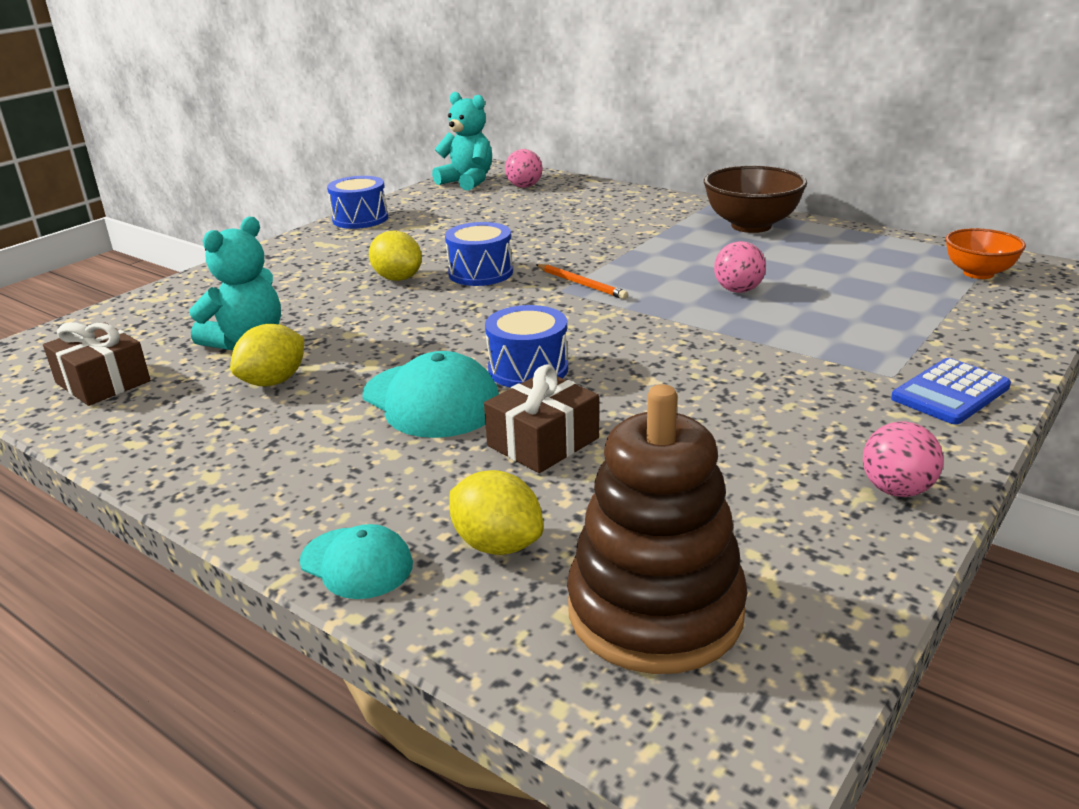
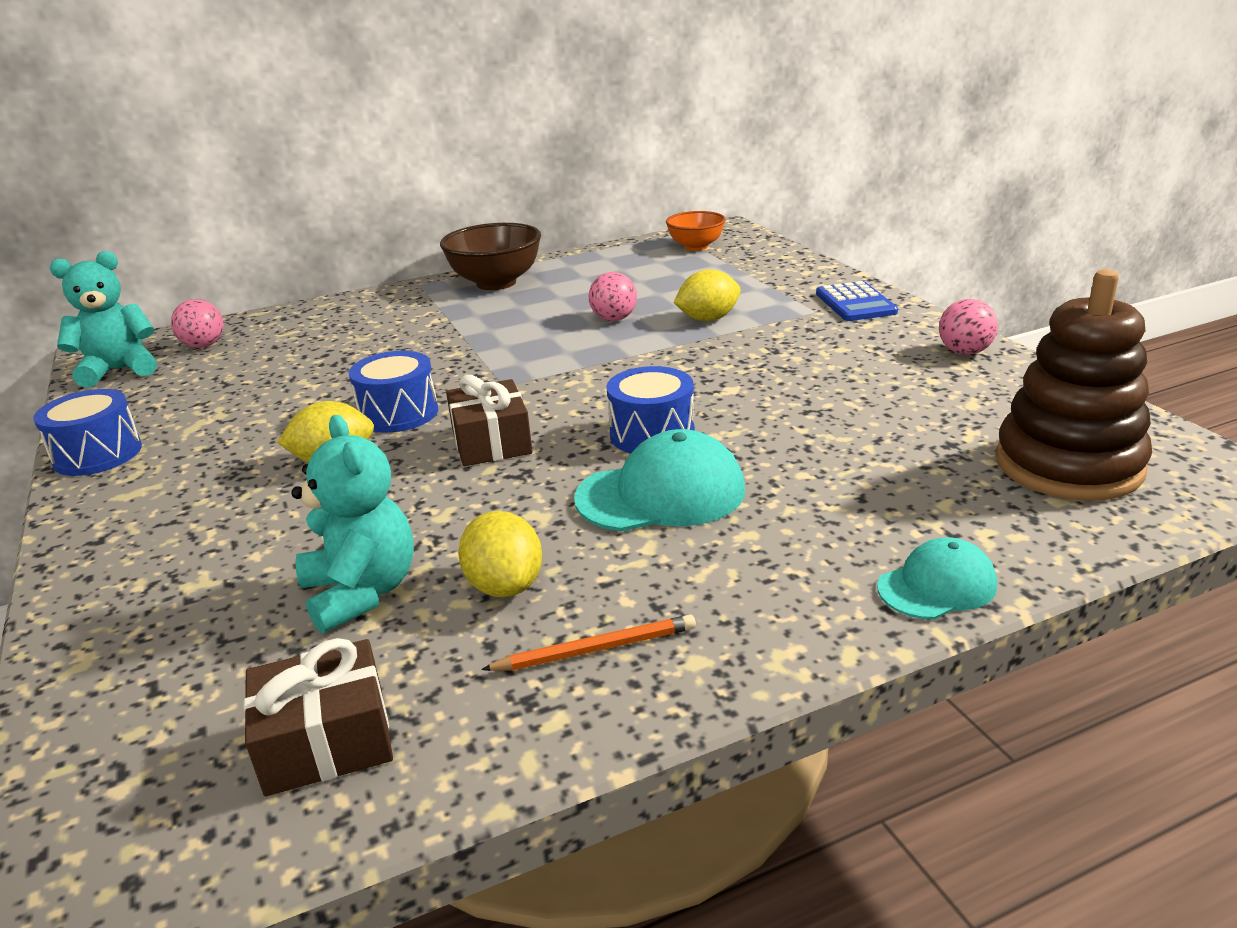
camera: 60 degrees left, 0 degrees up
yellow lemon [449,470,543,555] -> yellow lemon moved to [674,269,741,321]
brown gift [484,364,599,473] -> brown gift moved to [446,375,533,466]
orange pencil [536,264,628,299] -> orange pencil moved to [481,615,696,671]

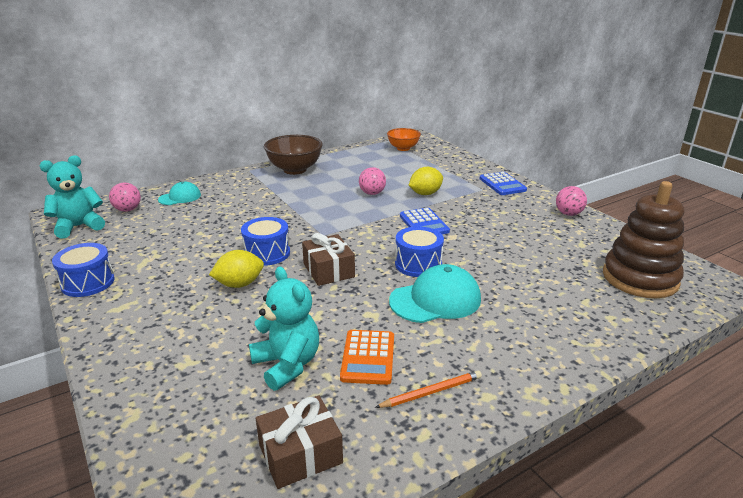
camera: 10 degrees left, 0 degrees up
yellow lemon [458,511,542,597] -> orange calculator [340,330,394,385]
turquoise cap [877,537,997,619] -> turquoise cap moved to [158,182,201,205]
none -> blue calculator [400,208,450,234]

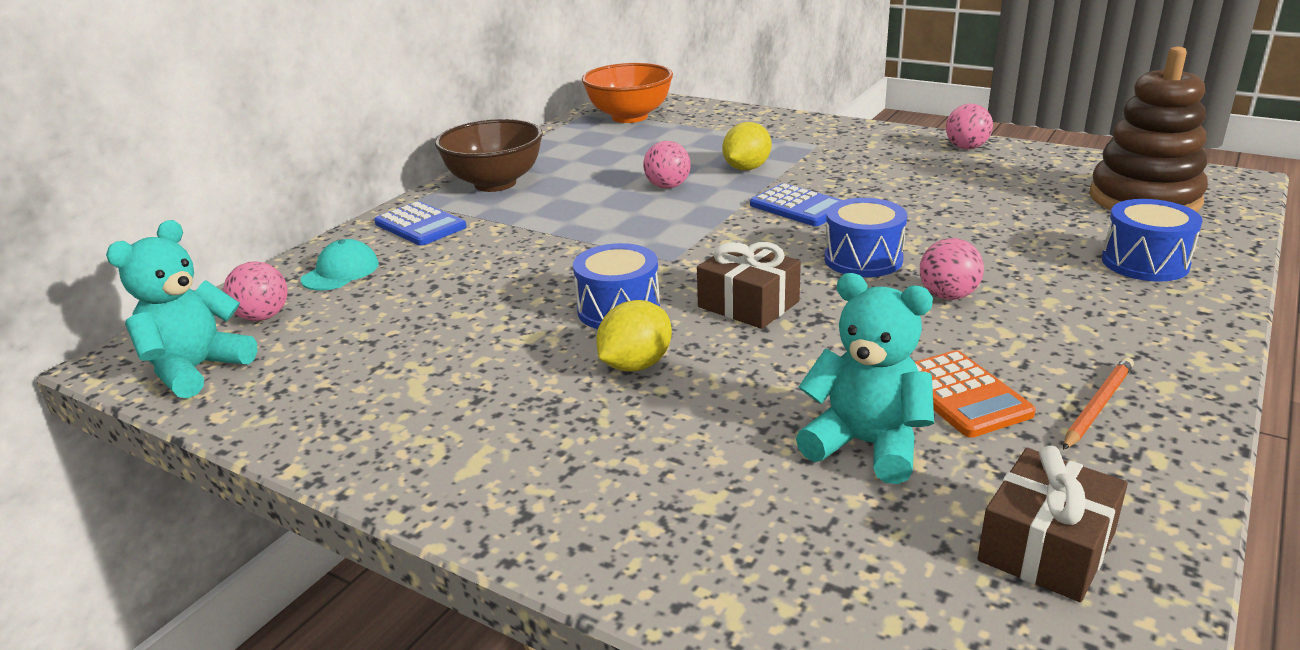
camera: 25 degrees left, 0 degrees up
blue drum [52,243,115,297] -> blue drum moved to [1102,199,1203,282]
orange bowl [387,128,421,151] -> orange bowl [582,63,673,123], size x1.57
turquoise cap [389,264,481,323] -> pink ball [920,238,984,300]
blue calculator [480,172,527,195] -> blue calculator moved to [374,201,467,246]

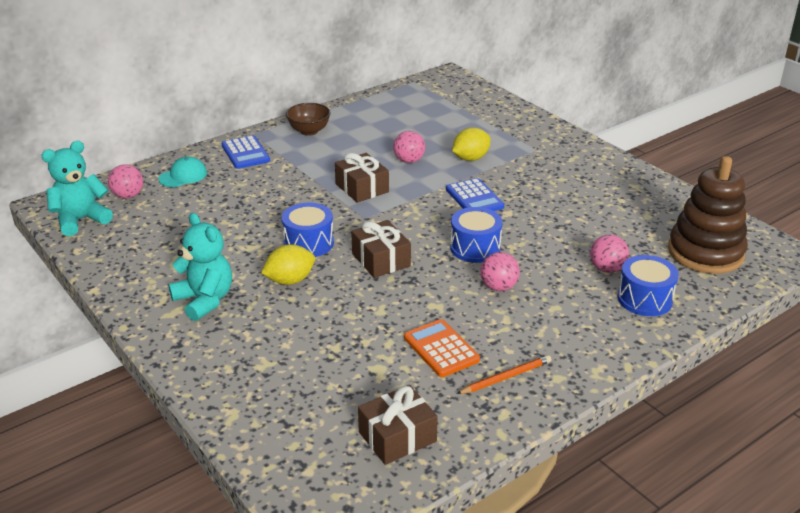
camera: 20 degrees right, 5 degrees up
brown bowl [435,119,543,192] -> brown bowl [286,103,331,136], size x0.64
orange bowl [582,63,673,123] -> none
turquoise teddy bear [796,273,934,484] -> turquoise teddy bear moved to [168,213,232,321]
orange calculator [915,350,1036,438] -> orange calculator turned 150 degrees clockwise [404,319,480,377]
pink ball [946,104,993,149] -> pink ball moved to [590,235,629,273]
none -> brown gift [335,153,389,203]

